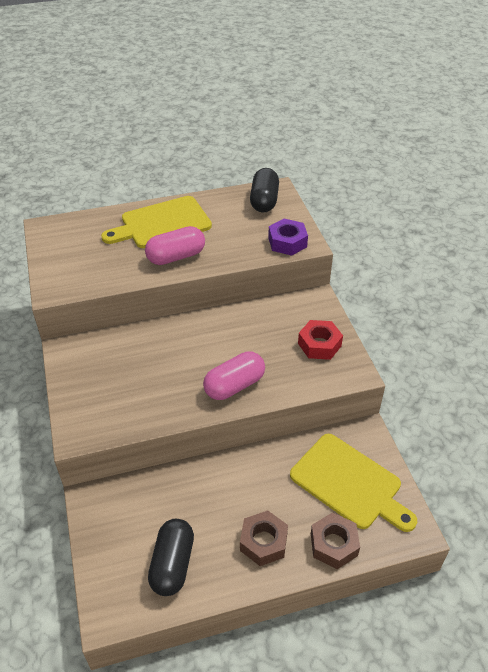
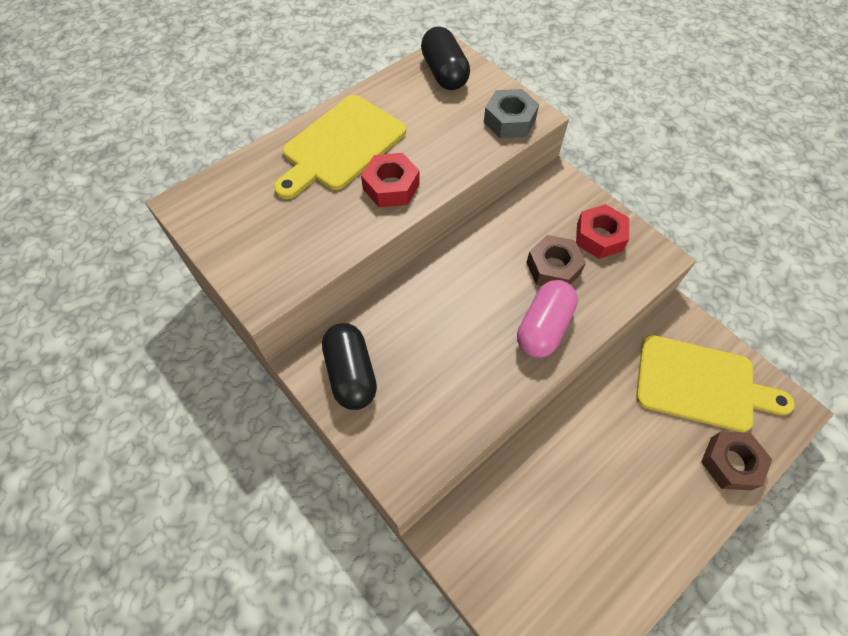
camera: 25 degrees left, 15 degrees up
pink capsule [145,226,205,265] -> red nut [361,153,420,207]
black capsule [148,519,194,596] -> black capsule moved to [322,323,377,410]
brown nut [240,510,288,566] -> brown nut moved to [526,235,586,286]
purple nut [268,219,308,256] -> grey nut [484,89,539,138]

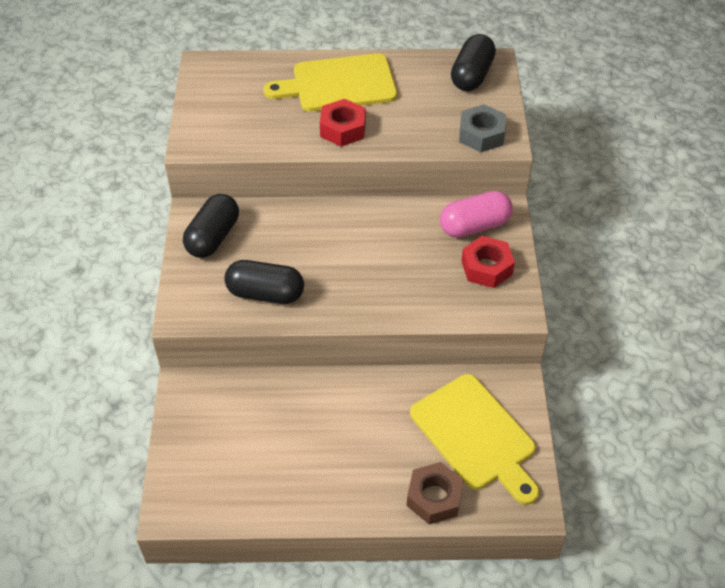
camera: 40 degrees right, 10 degrees down
pink capsule [517,280,578,358] -> pink capsule moved to [440,191,513,237]
brown nut [526,235,586,286] -> none
none -> black capsule [224,260,304,304]

